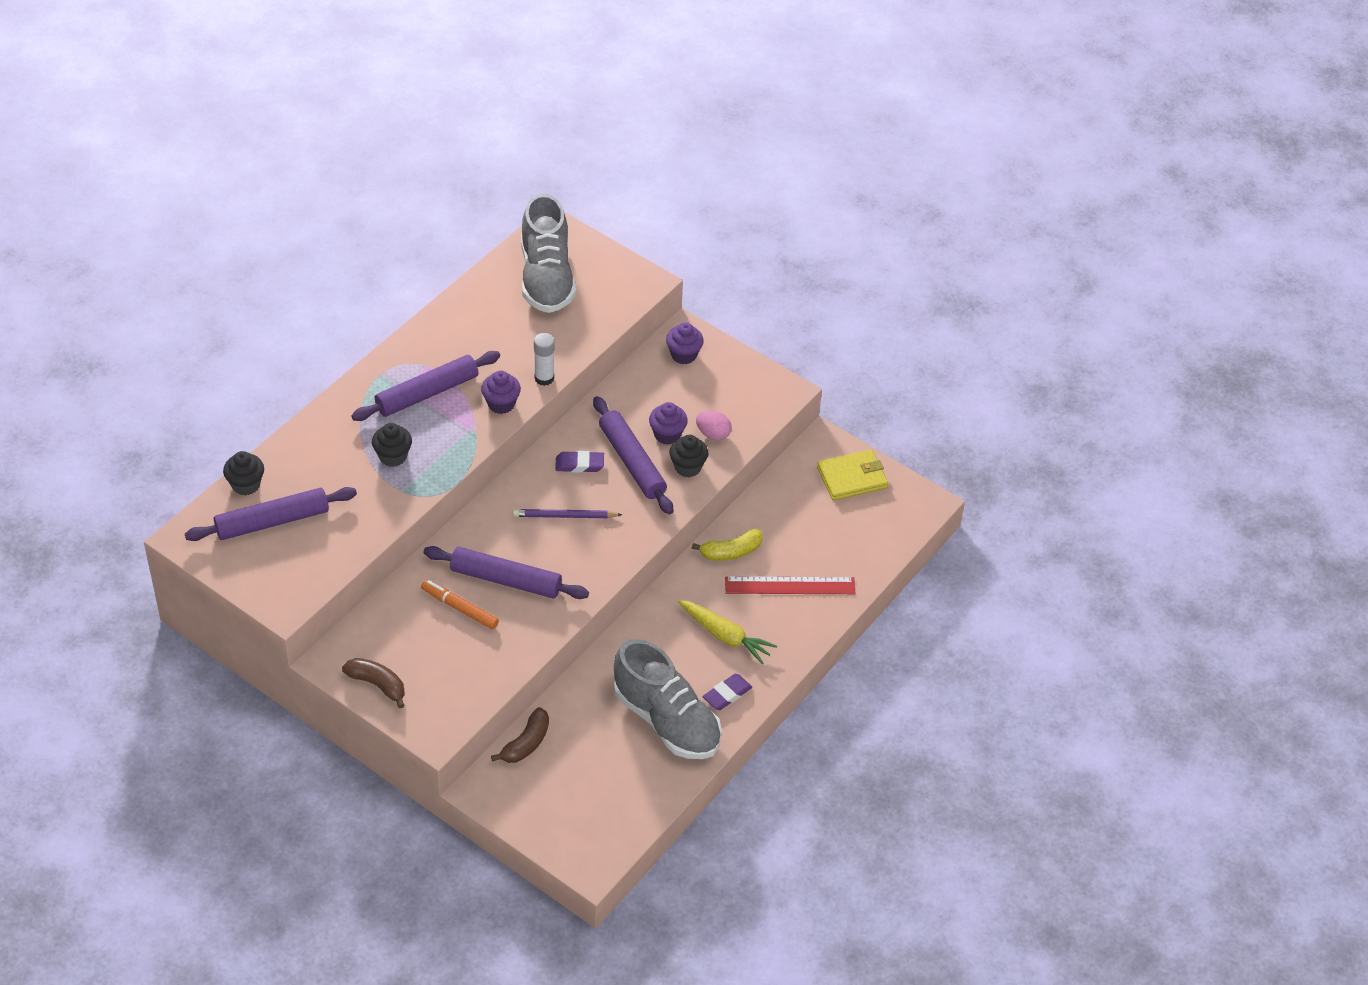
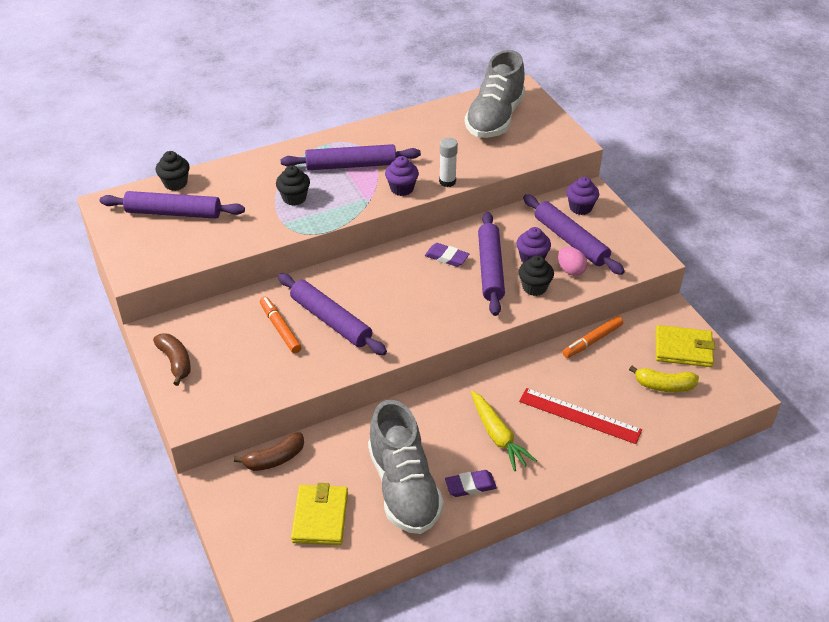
camera: 30 degrees right, 5 degrees down
purple pencil [513,509,622,518] -> none
yellow banana [692,529,763,561] -> yellow banana moved to [629,366,699,392]
none -> yellow wallet [291,483,348,545]
none -> purple rolling pin [523,194,625,275]
none -> orange marker [563,316,623,358]

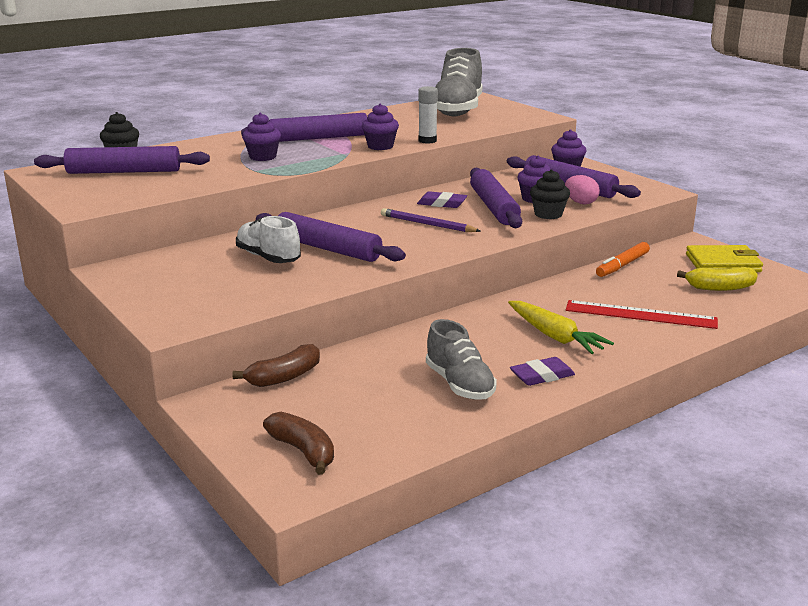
camera: 10 degrees left, 20 degrees down
brown banana [153,334,191,386] -> brown banana moved to [263,412,334,475]
orange marker [260,297,301,353] -> white shoe [236,216,301,263]
black cupcake [276,165,310,206] -> purple cupcake [242,113,281,161]
yellow wallet [291,483,348,545] -> none
grey shoe [368,400,444,534] -> grey shoe [426,319,497,400], size x0.61
none -> purple pencil [381,208,480,232]

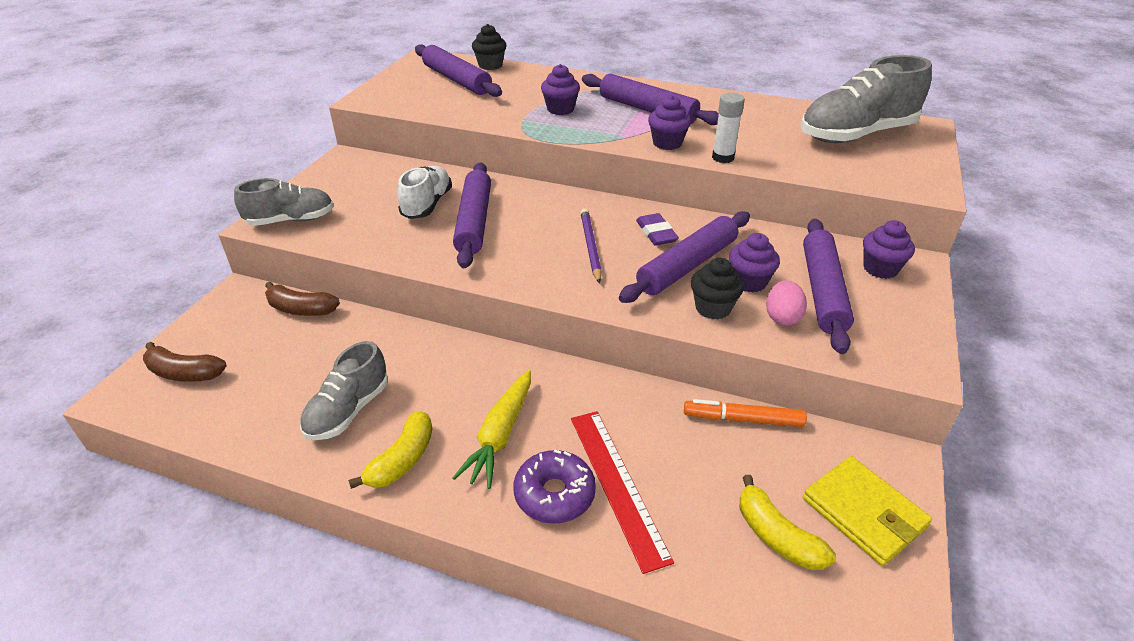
camera: 55 degrees right, 15 degrees up
brown banana [263,412,334,475] -> brown banana turned 90 degrees clockwise [143,342,226,382]
purple eraser [510,357,575,386] -> yellow banana [348,411,432,489]
none -> grey shoe [234,178,334,226]
none -> purple donut [513,449,596,524]

